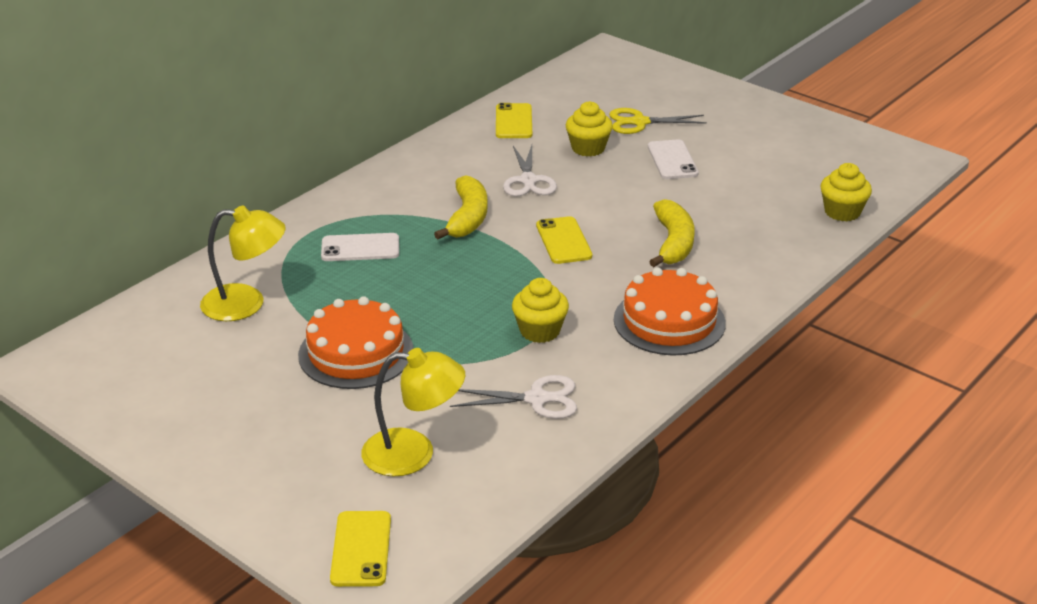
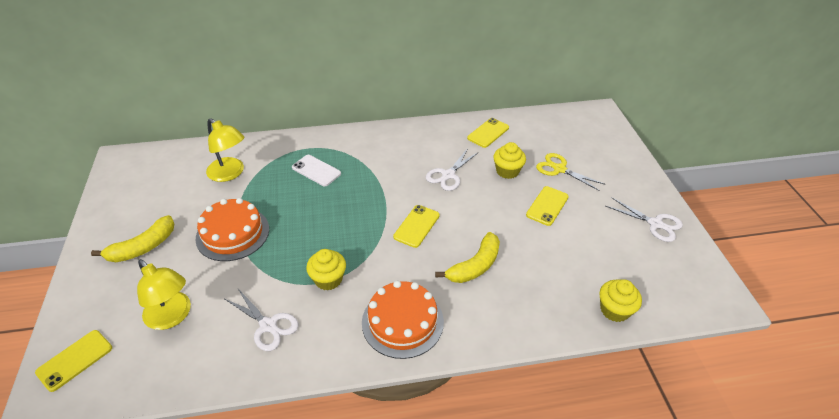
camera: 40 degrees right, 10 degrees up
yellow banana [434,175,487,239] -> yellow banana moved to [91,215,174,262]
white phone [648,139,699,179] -> yellow phone [526,186,569,226]
none -> white scissors [606,197,683,242]

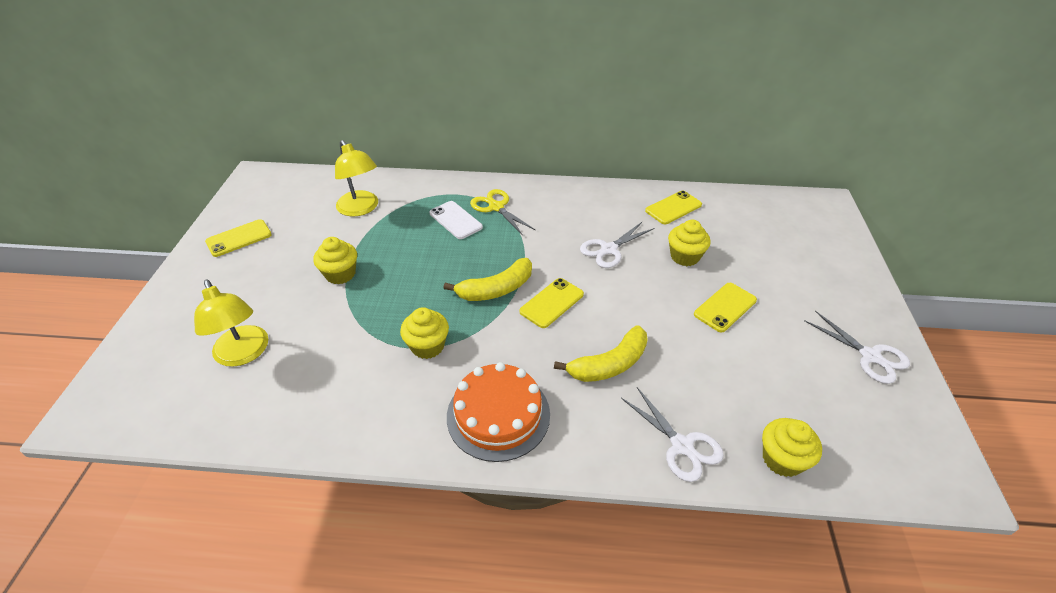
camera: 15 degrees right, 0 degrees up
yellow phone [35,330,112,392] -> yellow phone moved to [205,219,272,257]
yellow banana [91,215,174,262] -> yellow banana moved to [443,258,532,301]
orange cake [196,198,269,261] -> yellow cupcake [314,237,357,284]
white scissors [225,289,298,351] -> white scissors moved to [621,387,724,482]
yellow scissors [536,153,604,191] -> yellow scissors moved to [470,189,535,235]

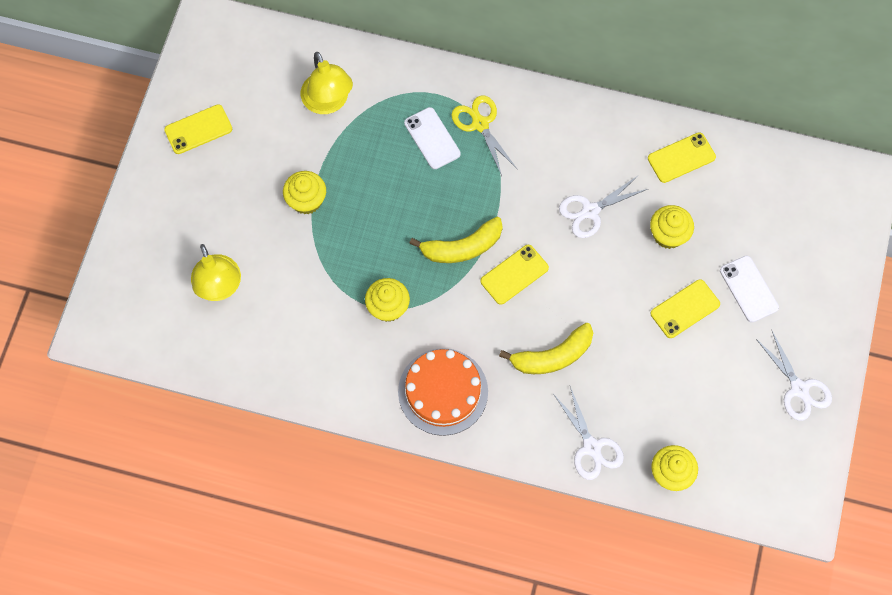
camera: 10 degrees right, 25 degrees up
none -> white phone [720,256,779,323]

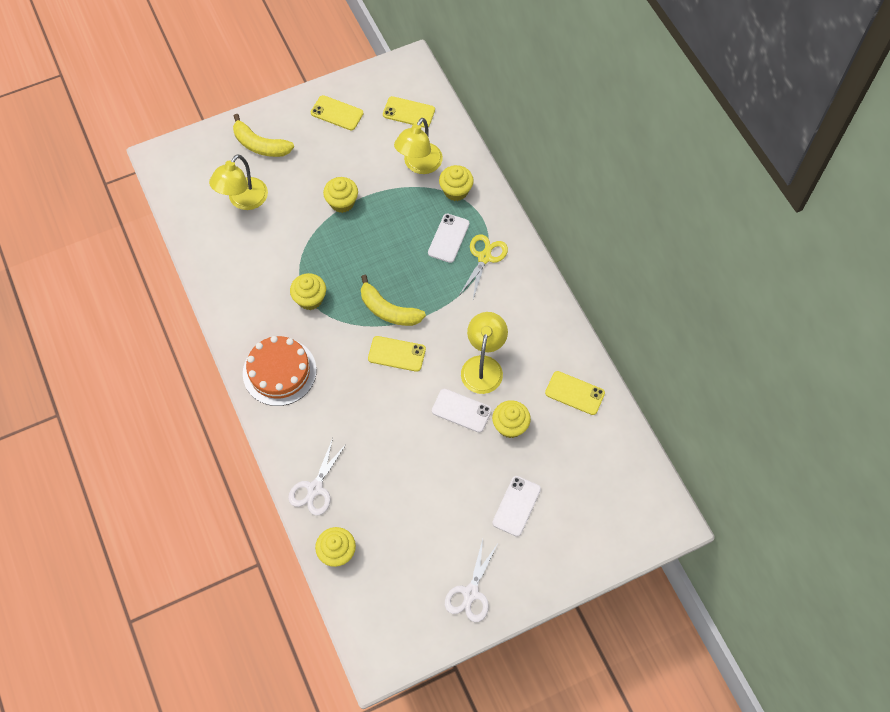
camera: 50 degrees right, 5 degrees down
yellow banana [499,323,593,374] -> yellow banana moved to [233,114,294,157]
white scissors [559,175,648,238] -> yellow lamp [461,312,508,394]
yellow phone [651,279,720,338] -> yellow phone moved to [383,96,435,128]
none -> white phone [432,389,492,433]
none -> yellow cupcake [439,165,474,201]

